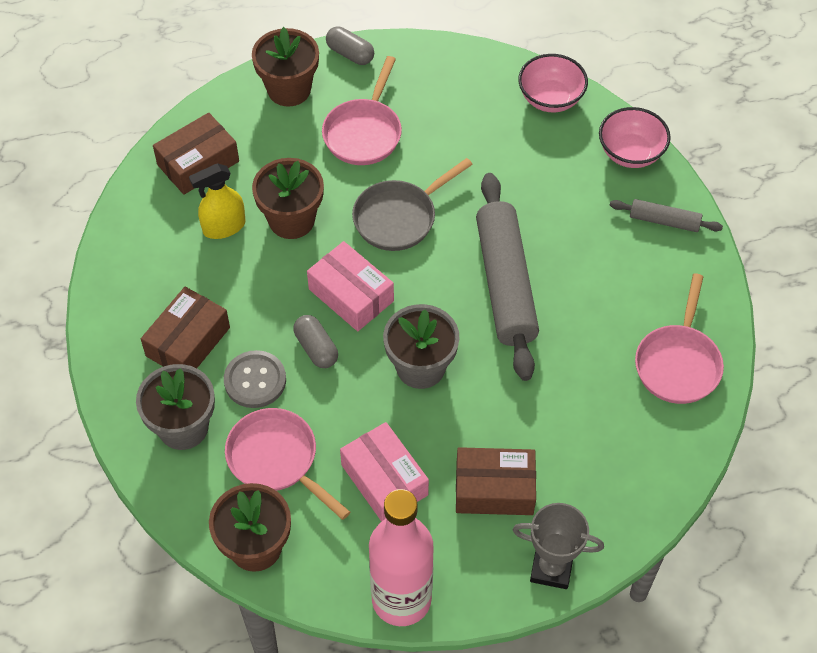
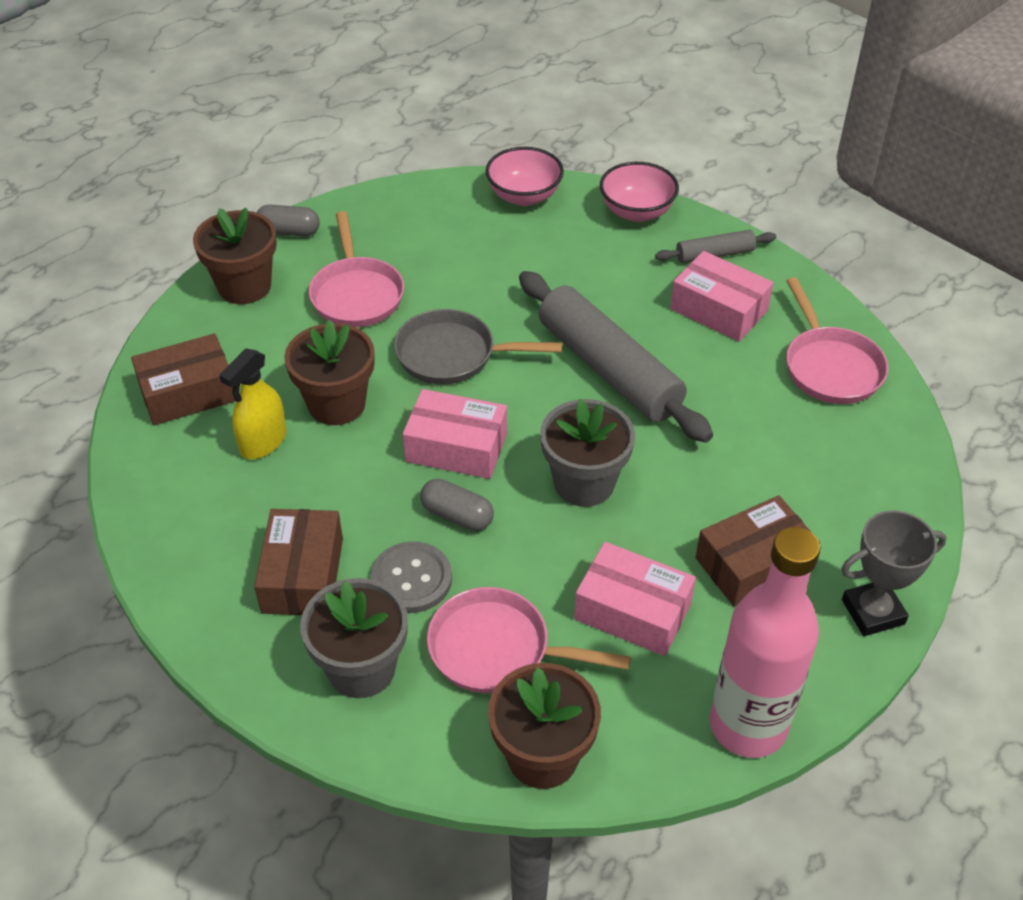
camera: 30 degrees left, 10 degrees down
brown box [153,113,239,195] -> brown box turned 45 degrees clockwise [131,333,235,425]
grey pan [352,158,473,251] -> grey pan turned 75 degrees clockwise [394,309,563,384]
none -> pink box [670,251,773,342]

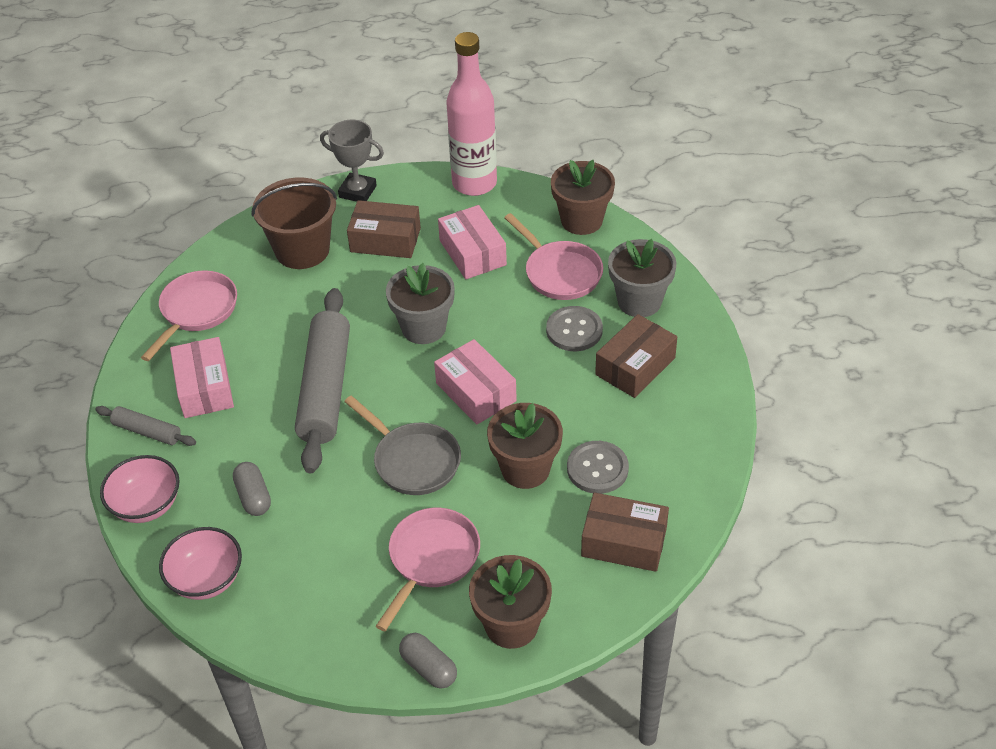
camera: 140 degrees left, 0 degrees up
yellow spray bottle [219,349,286,459] -> grey button [567,441,629,494]
grey capsule [420,479,494,531] -> grey capsule moved to [233,462,271,516]
none -> brown bucket [251,178,337,269]

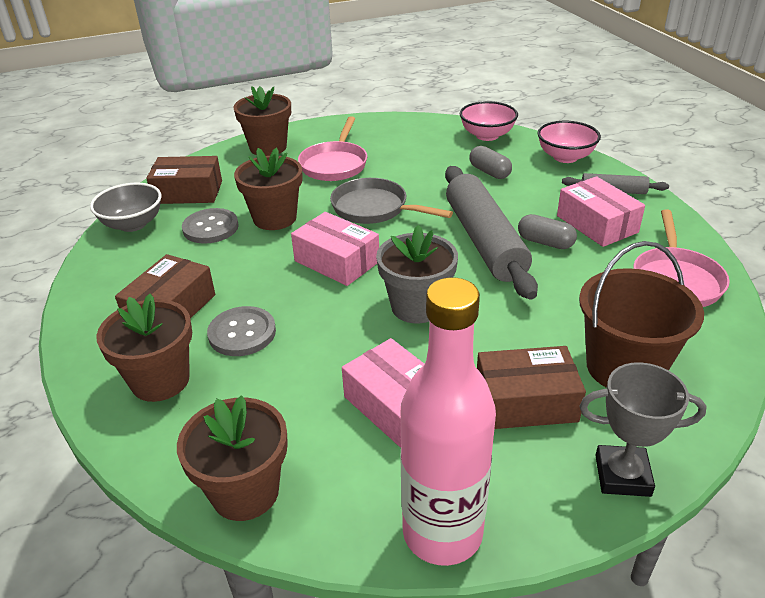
camera: 165 degrees right, 10 degrees down
grey capsule [399,633,457,689] -> grey capsule moved to [518,214,577,249]
pink pan [504,213,603,300] -> none
grey flower pot [608,239,677,317] -> brown flower pot [96,294,192,402]
none -> grey bowl [90,182,162,232]

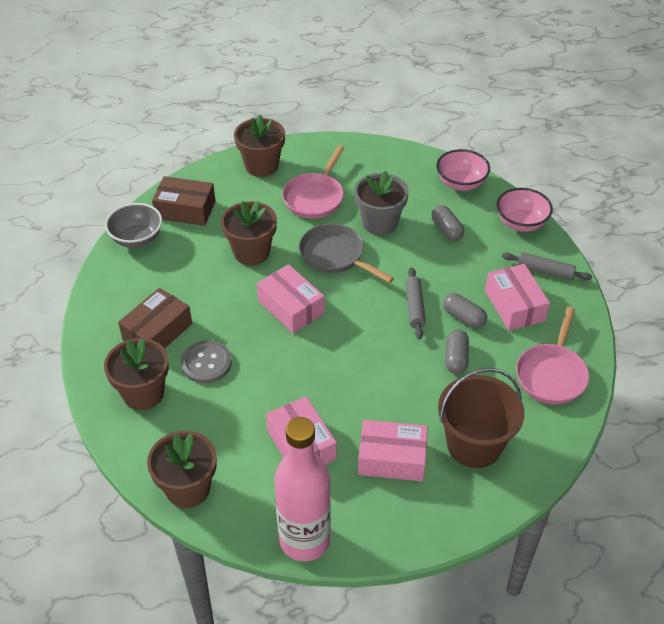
camera: 10 degrees right, 10 degrees up
grey button [182,208,239,244] -> none
grey flower pot [376,225,458,324] -> grey flower pot moved to [354,171,409,235]
grey rolling pin [445,166,538,300] -> grey rolling pin [405,267,426,339], size x0.48
brown box [477,346,586,429] -> pink box [358,420,428,481]
grey trophy [579,362,707,497] -> none
none -> grey capsule [445,329,469,374]

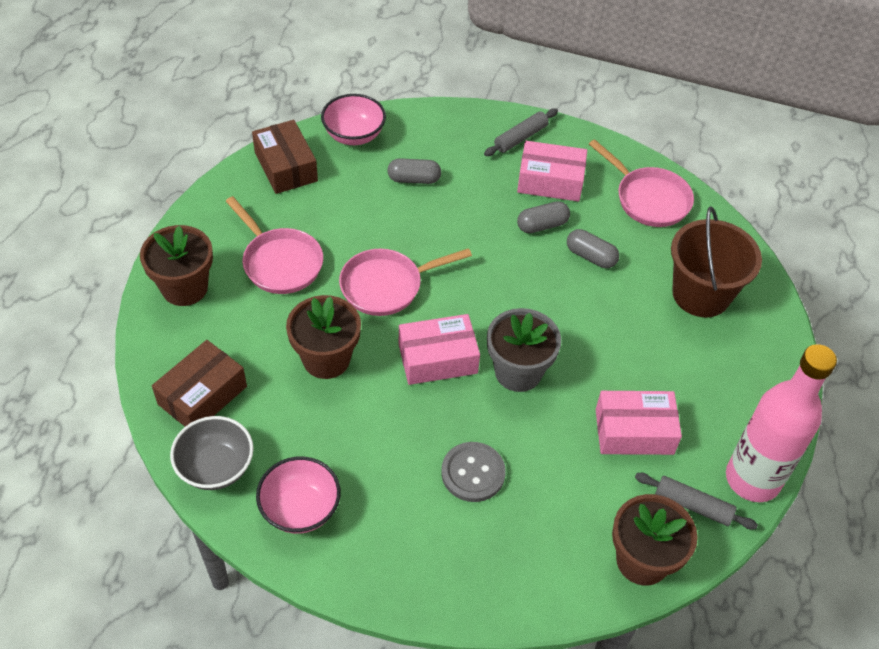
camera: 65 degrees left, 5 degrees up
brown flower pot [104,338,169,410] -> none
brown box [118,288,192,349] -> brown box moved to [252,120,318,194]
grey pan [299,224,394,283] -> pink pan [339,248,472,316]
grey flower pot [354,171,409,235] -> grey flower pot moved to [487,308,561,392]
pink box [358,420,428,481] -> none
grey rolling pin [405,267,426,339] -> grey rolling pin moved to [635,473,758,529]
pink bowl [496,188,553,232] -> pink bowl moved to [256,457,341,534]

